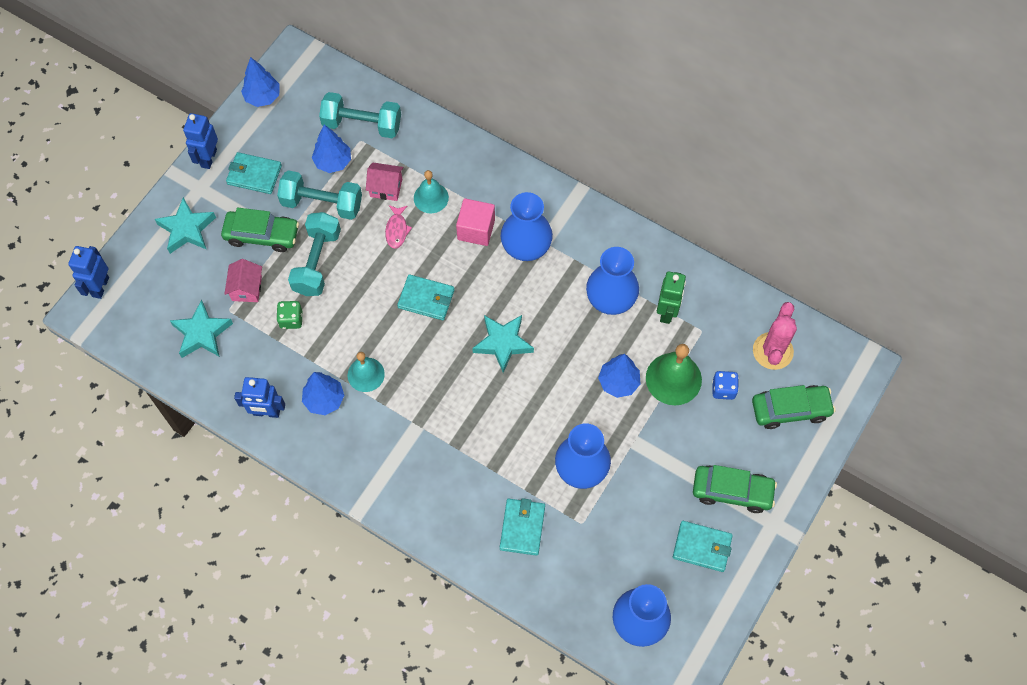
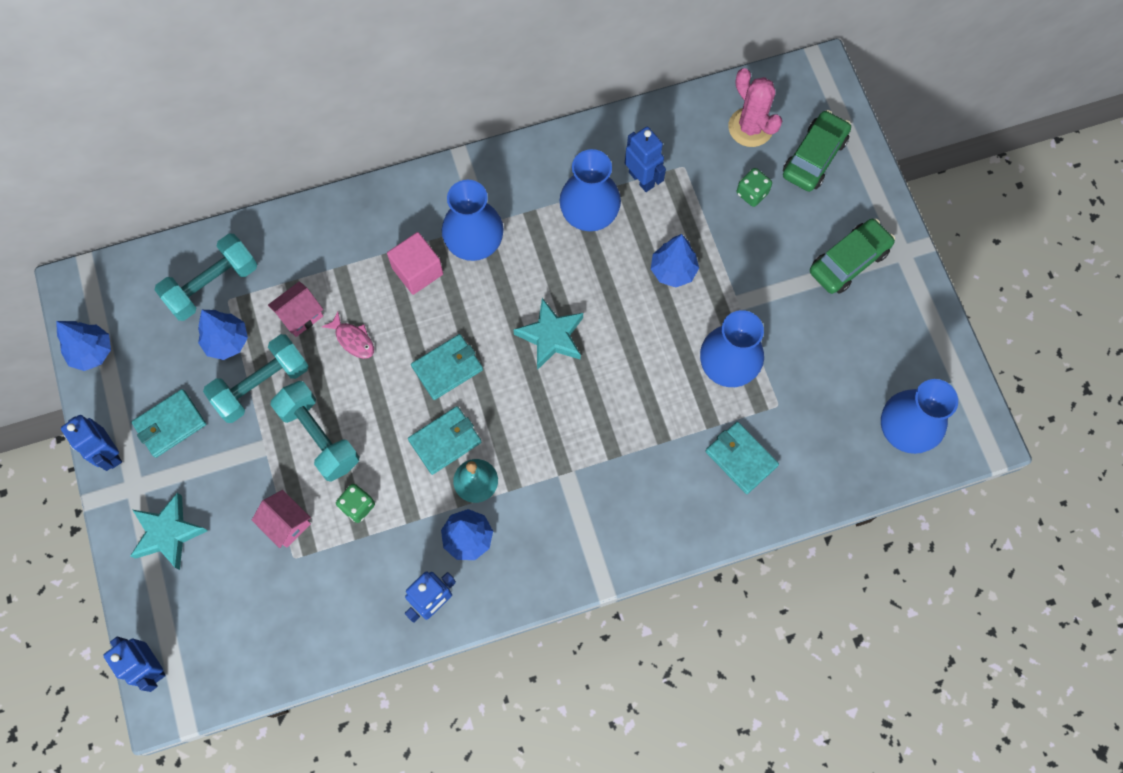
camera: 50 degrees left, 5 degrees up
turquoise star [170,300,233,358] -> none
green car [221,208,299,252] -> none
turquoise bell [414,170,449,213] -> none
green bell [646,344,702,405] -> none
green robot [657,271,686,324] -> blue robot [625,127,666,192]
turquoise wallet [673,521,733,572] -> turquoise wallet moved to [408,406,481,475]
blue dice [712,371,739,400] -> green dice [736,168,772,207]

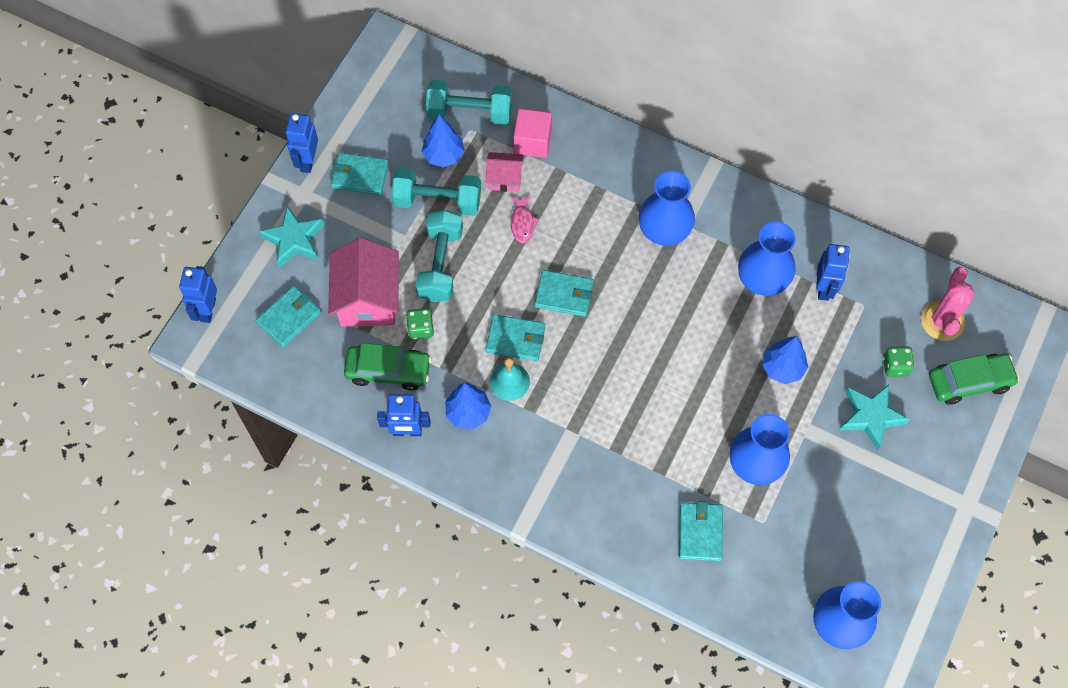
camera: 45 degrees right, 5 degrees down
blue tree [56,321,111,371] -> none
pink house [252,490,311,548] -> pink house [328,238,399,327], size x1.86
pink cube [387,232,443,295] -> pink cube moved to [513,109,552,158]
turquoise star [513,298,583,370] -> turquoise star moved to [840,384,909,451]
green car [810,219,895,294] -> green car moved to [344,343,432,391]
none -> turquoise wallet [256,286,321,347]

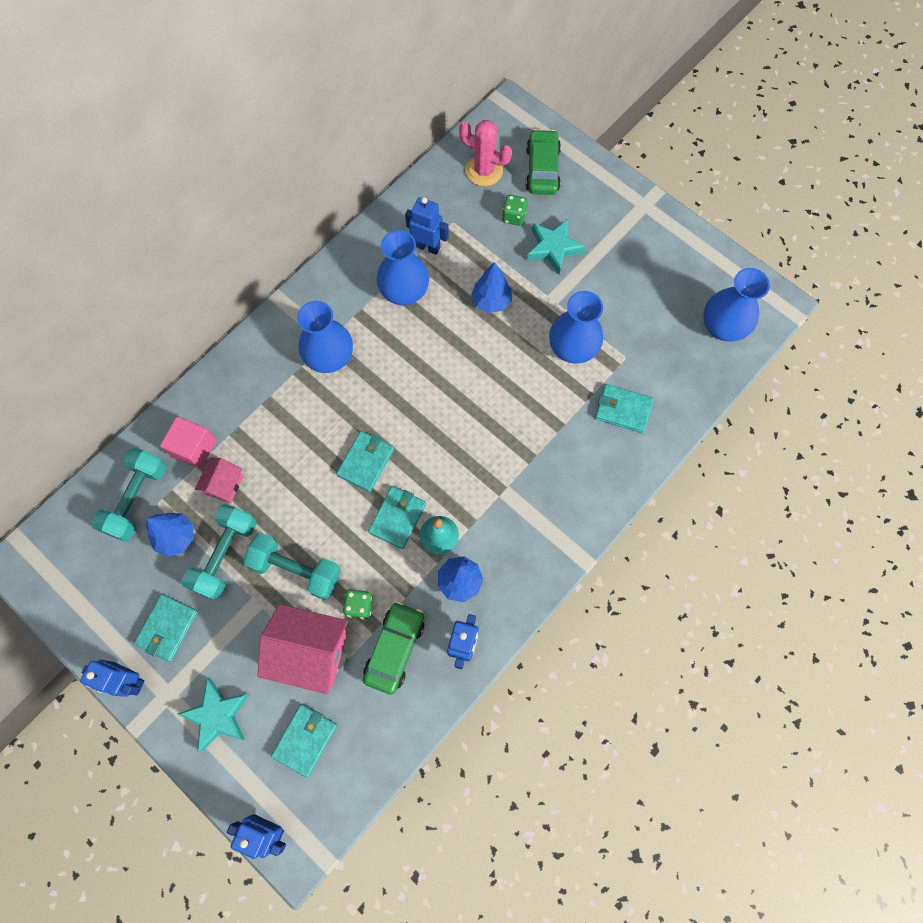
camera: 75 degrees left, 5 degrees up
turquoise wallet [256,286,321,347] -> turquoise wallet turned 60 degrees clockwise [271,704,337,778]
pink fish [511,196,539,243] -> none

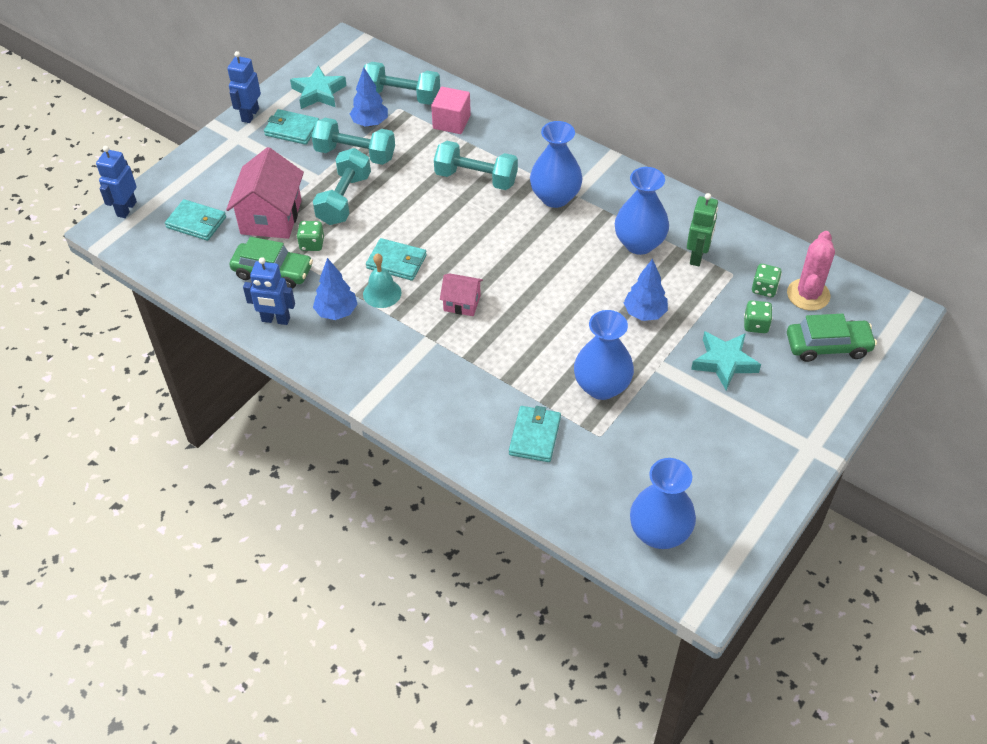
camera: 85 degrees right, 20 degrees down
turquoise star [178,679,250,752] -> turquoise star moved to [290,66,347,109]
pink house [195,457,244,503] -> pink house moved to [440,273,483,316]
turquoise wallet [336,431,394,492] -> none
blue robot [405,197,449,255] -> green robot [687,193,718,266]
none -> turquoise dumbbell [434,141,518,190]
none -> green dice [752,264,782,297]

